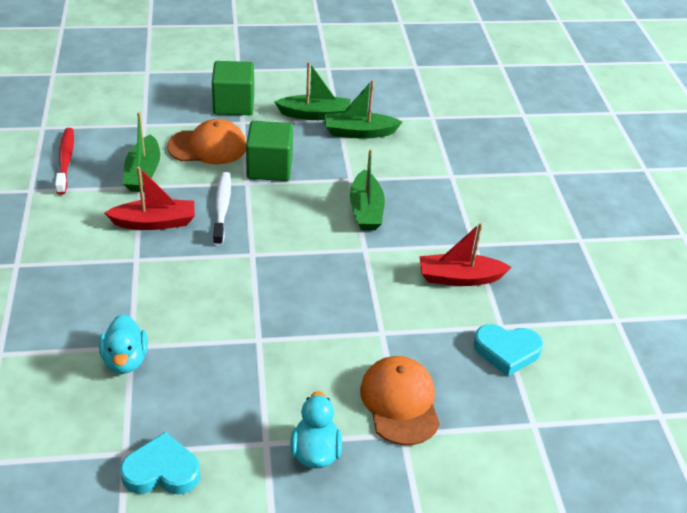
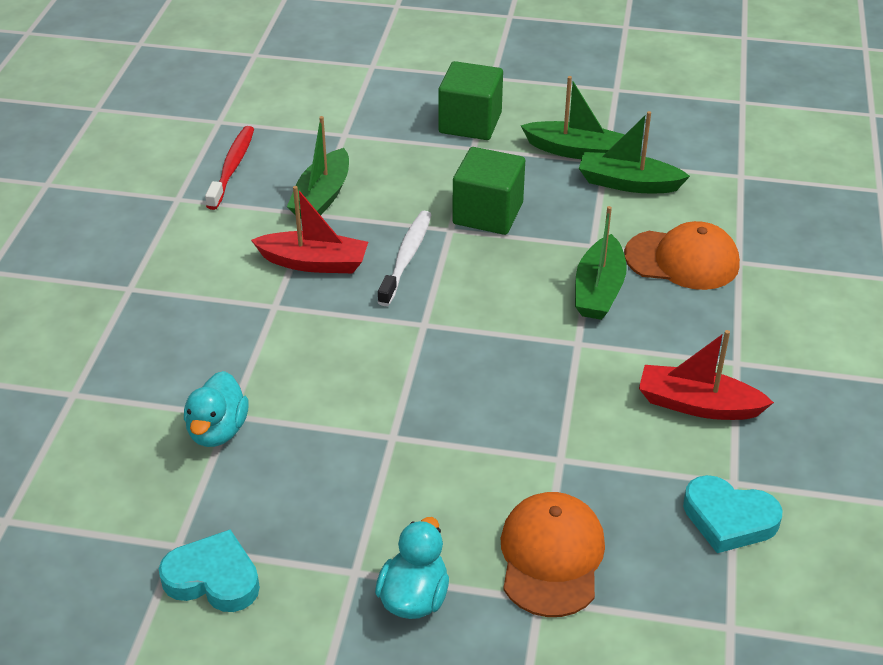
camera: 20 degrees right, 0 degrees up
orange cap [167,119,246,165] -> orange cap moved to [624,221,740,290]

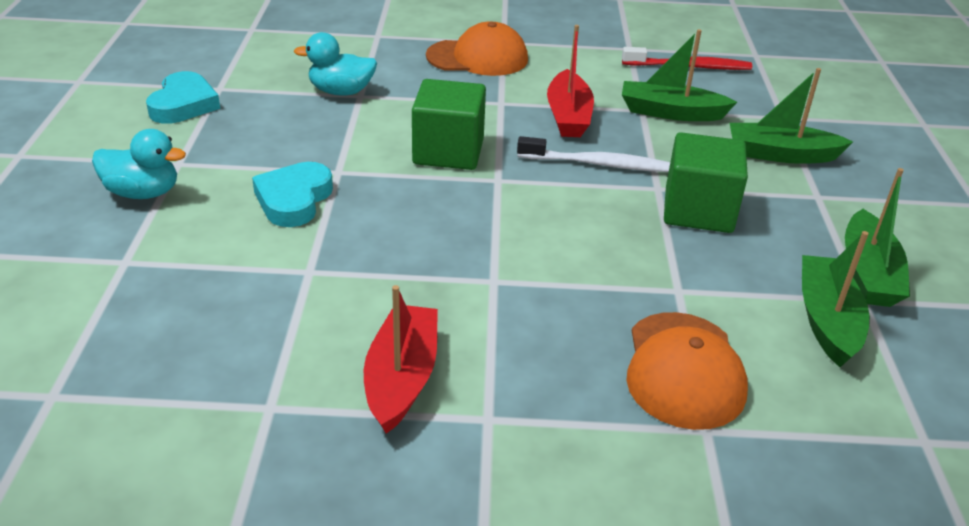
camera: 80 degrees right, 5 degrees down
green cube [438,61,503,140] -> green cube moved to [412,79,486,170]
orange cap [501,492,605,617] -> orange cap moved to [426,21,528,76]
green boat [575,206,627,320] -> green boat moved to [730,68,853,164]
turquoise heart [683,475,782,553] -> turquoise heart moved to [252,162,333,227]

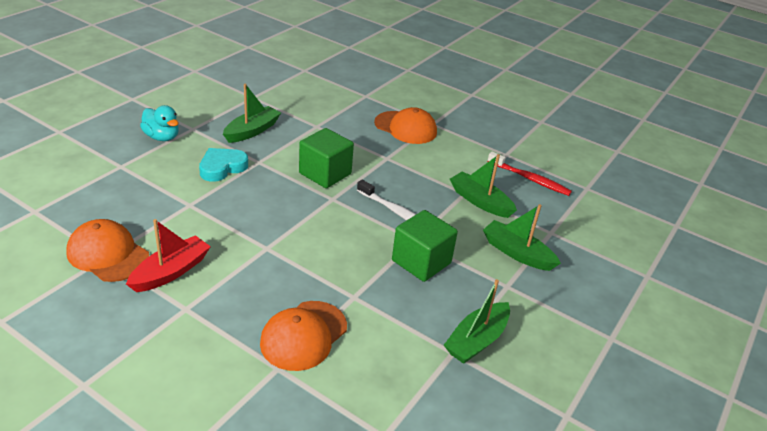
camera: 30 degrees right, 0 degrees up
turquoise heart [146,71,220,124] -> none
turquoise duck [294,32,377,96] -> none
red boat [547,25,594,137] -> none
green boat [802,231,870,367] -> green boat moved to [223,84,281,143]
none -> orange cap [66,219,149,282]

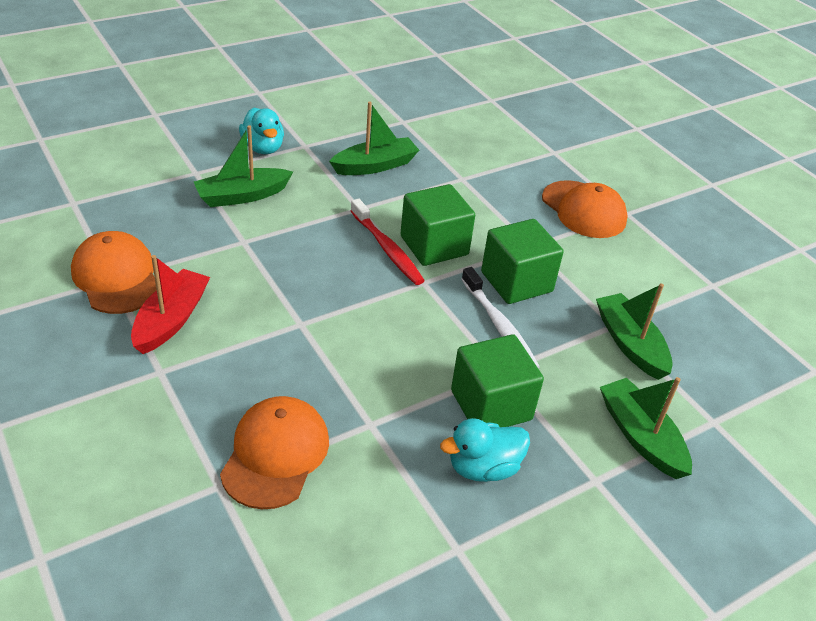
camera: 25 degrees right, 5 degrees up
red boat [126,219,211,292] -> red boat turned 45 degrees counterclockwise [131,255,210,354]
turquoise heart [199,148,248,182] -> none
orange cap [260,301,347,371] -> orange cap turned 135 degrees clockwise [220,396,329,509]
green boat [444,279,510,364] -> green boat moved to [194,125,293,207]
red toothbrush [487,152,572,196] -> red toothbrush moved to [351,199,425,285]
none -> turquoise duck [440,418,530,482]
none -> green cube [481,219,564,304]

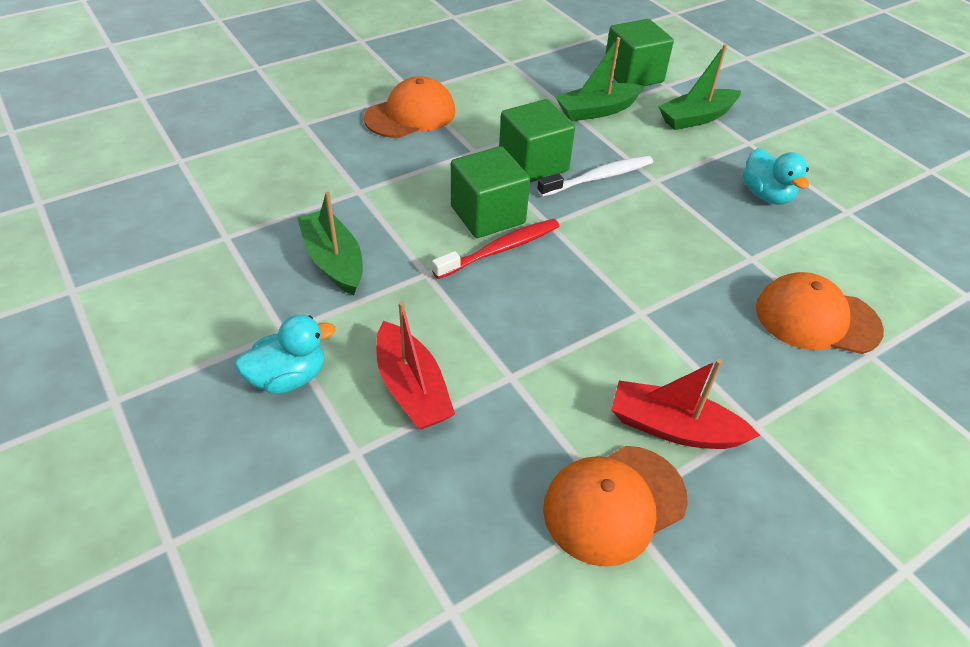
camera: 90 degrees left, 5 degrees up
green boat [194,125,293,207] -> red boat [376,301,455,430]
green cube [451,334,544,427] -> green cube moved to [605,19,674,86]

